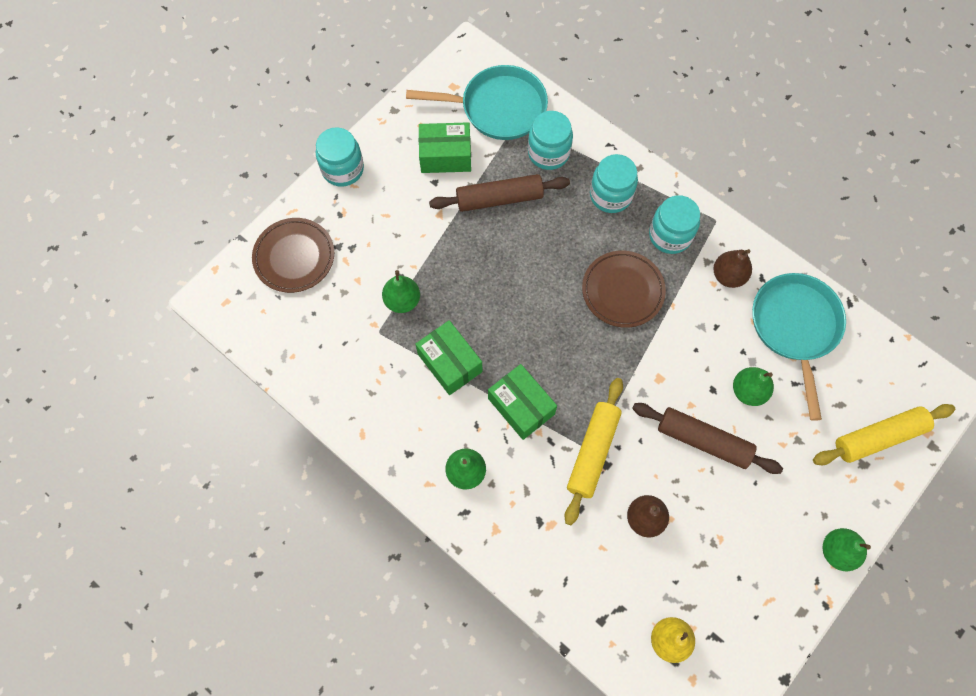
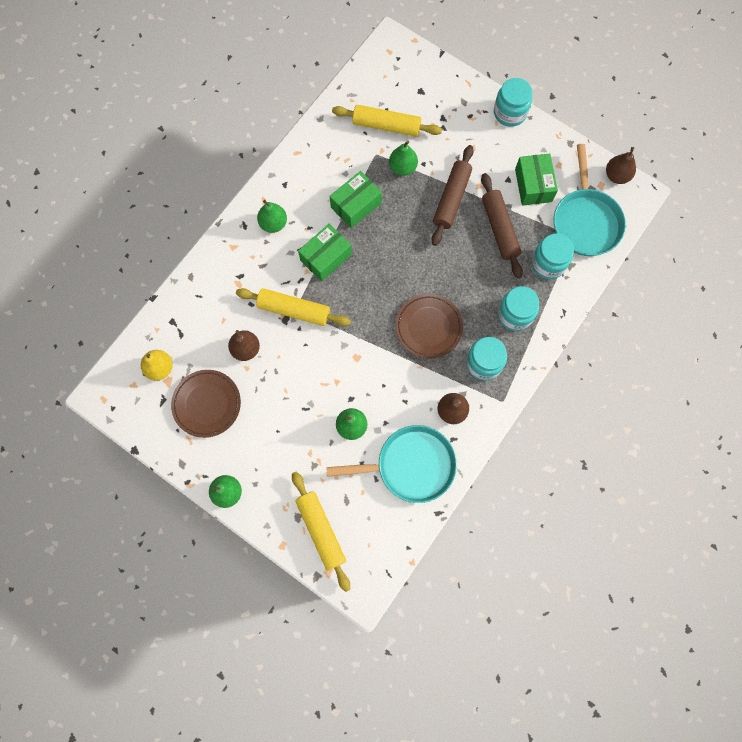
camera: 85 degrees right, 5 degrees up
brown plate [252,218,334,293] -> brown plate moved to [171,370,241,438]
brown rolling pin [632,403,783,474] -> brown rolling pin moved to [431,145,474,246]
none -> yellow rolling pin [332,105,442,136]
none -> brown pear [606,147,636,184]

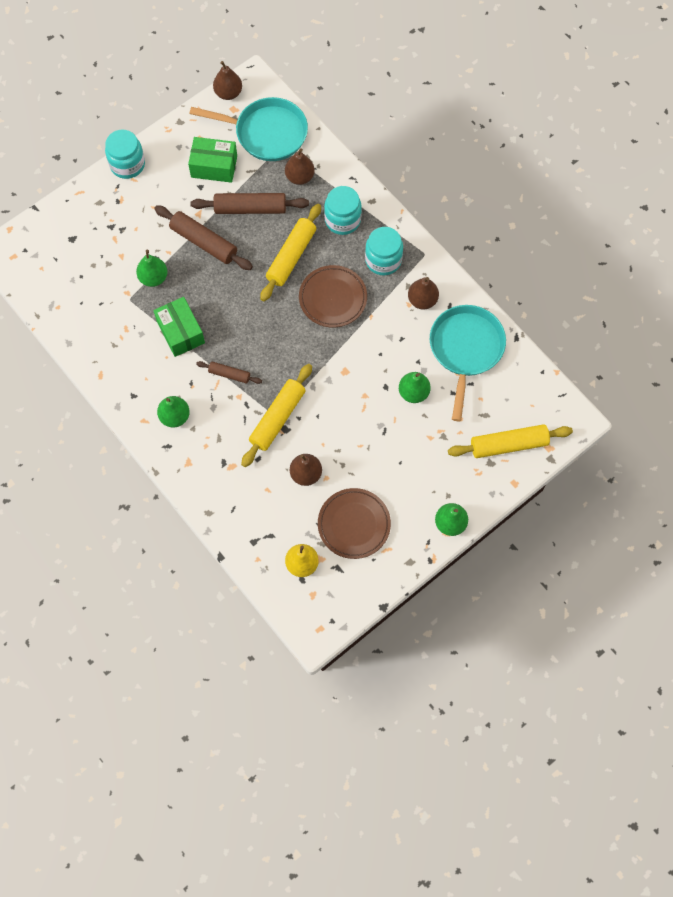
camera: 75 degrees left, 5 degrees down
green box [298,224,352,282] -> brown rolling pin [196,361,262,384]
yellow rolling pin [332,105,442,136] -> yellow rolling pin moved to [260,204,321,301]
turquoise jar [531,233,574,279] -> brown pear [285,148,315,185]

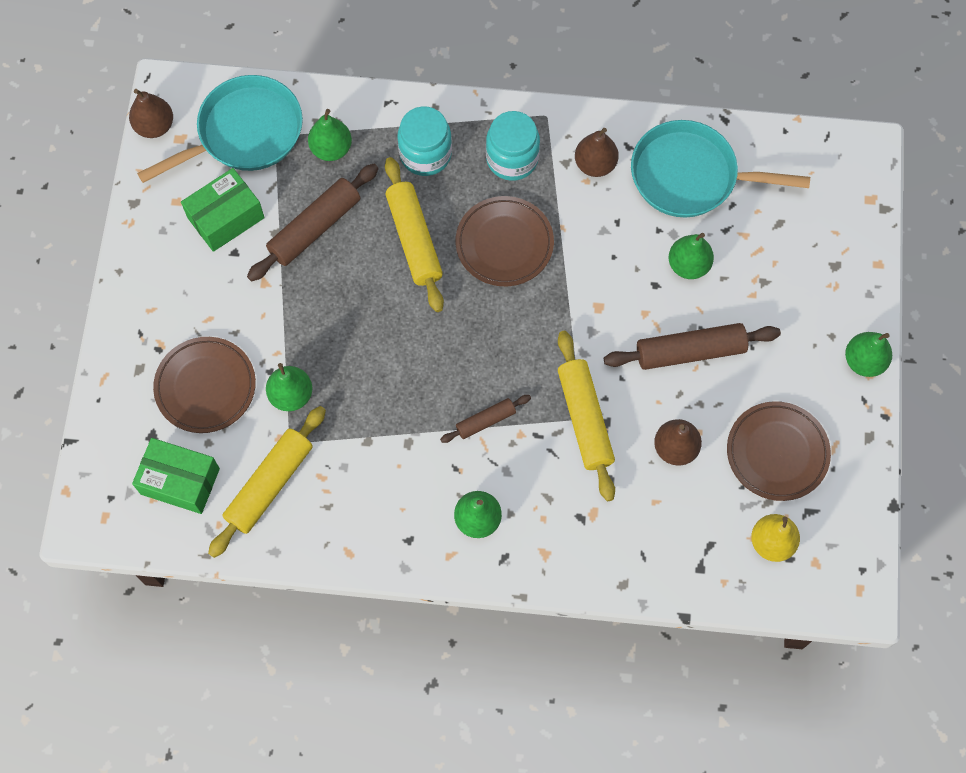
camera: 45 degrees left, 0 degrees up
turquoise jar [105,130,145,179] -> none
green box [153,297,205,357] -> green box moved to [132,438,220,514]
brown rolling pin [154,205,253,270] -> brown rolling pin moved to [604,323,781,370]
brown pear [285,148,315,185] -> green pear [308,109,352,161]
turquoise pan [430,305,506,421] -> turquoise pan turned 45 degrees counterclockwise [631,120,810,218]
yellow rolling pin [448,424,573,458] -> yellow rolling pin moved to [208,406,326,558]
none -> brown plate [153,337,256,433]

